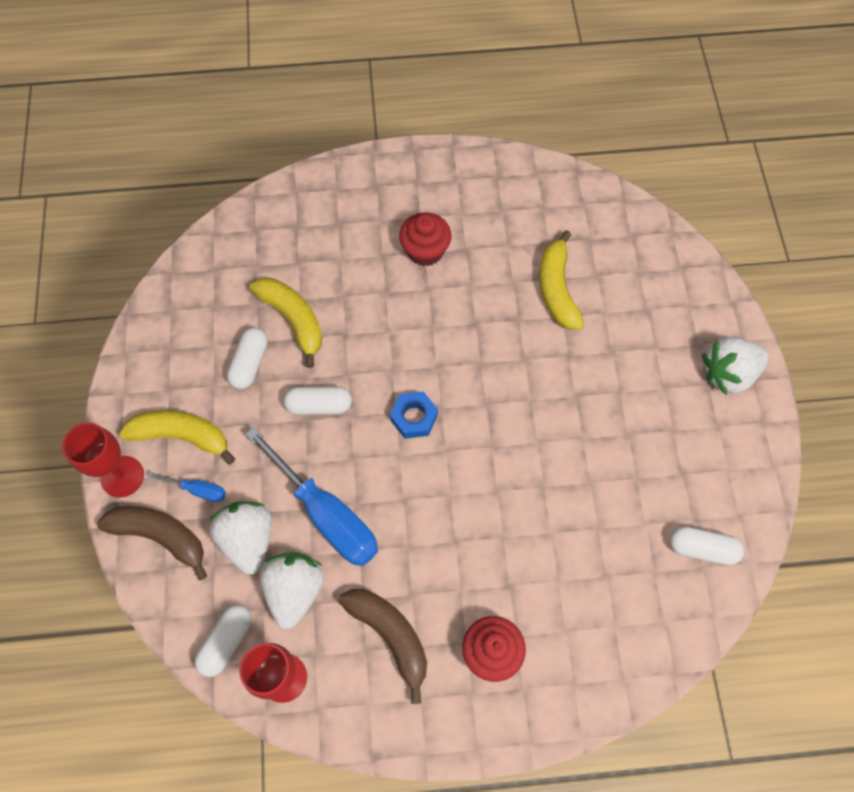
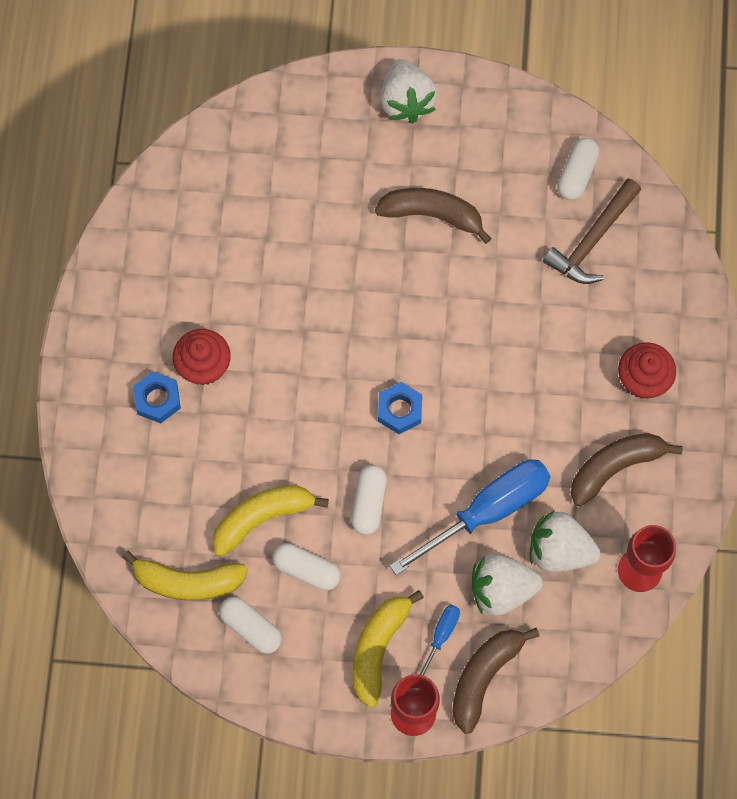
camera: 80 degrees left, 5 degrees up
white capsule [194,605,252,677] -> white capsule moved to [219,596,282,654]
yellow banana [539,230,584,330] -> yellow banana moved to [122,551,248,601]
none -> blue nut [133,371,181,423]
none -> brown banana [375,188,492,244]
none -> brown hammer [543,178,641,284]

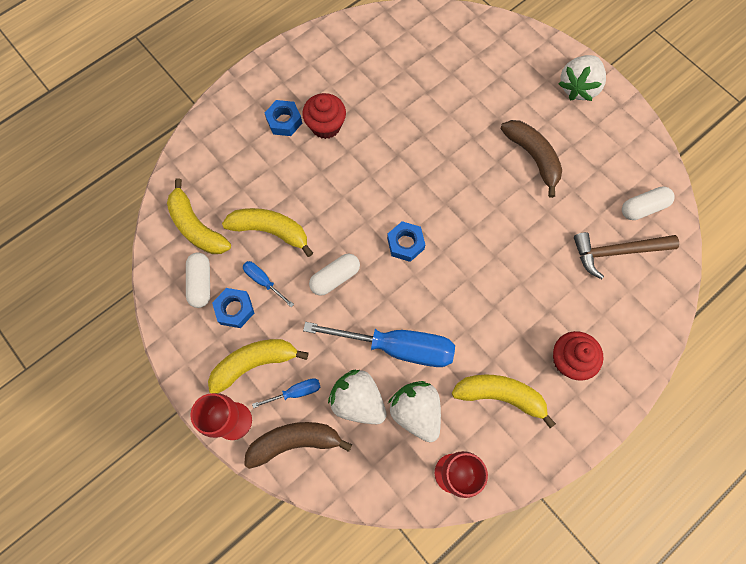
camera: 45 degrees right, 0 degrees up
white capsule [272,543,341,590] -> blue screwdriver [243,261,294,307]
brown banana [571,433,683,506] -> yellow banana [452,375,556,428]
none -> blue nut [212,288,254,328]

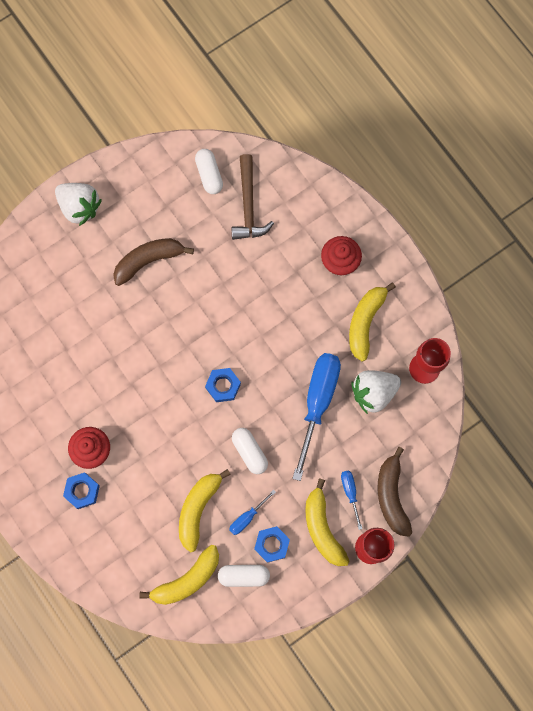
camera: 85 degrees left, 5 degrees up
white strawberry [328,369,387,424] -> none

